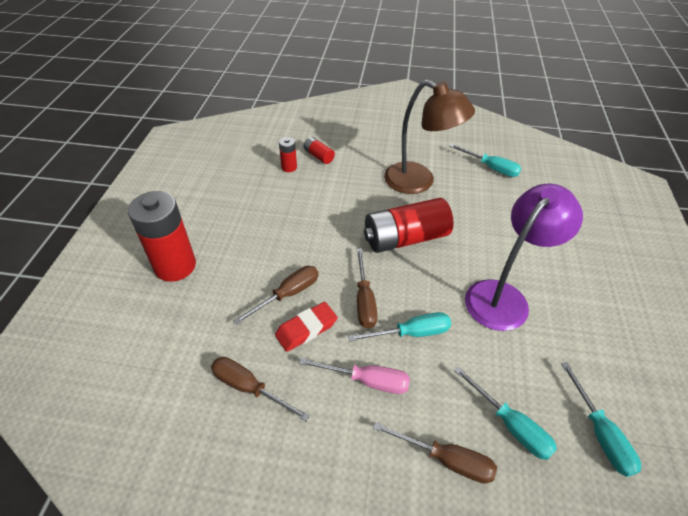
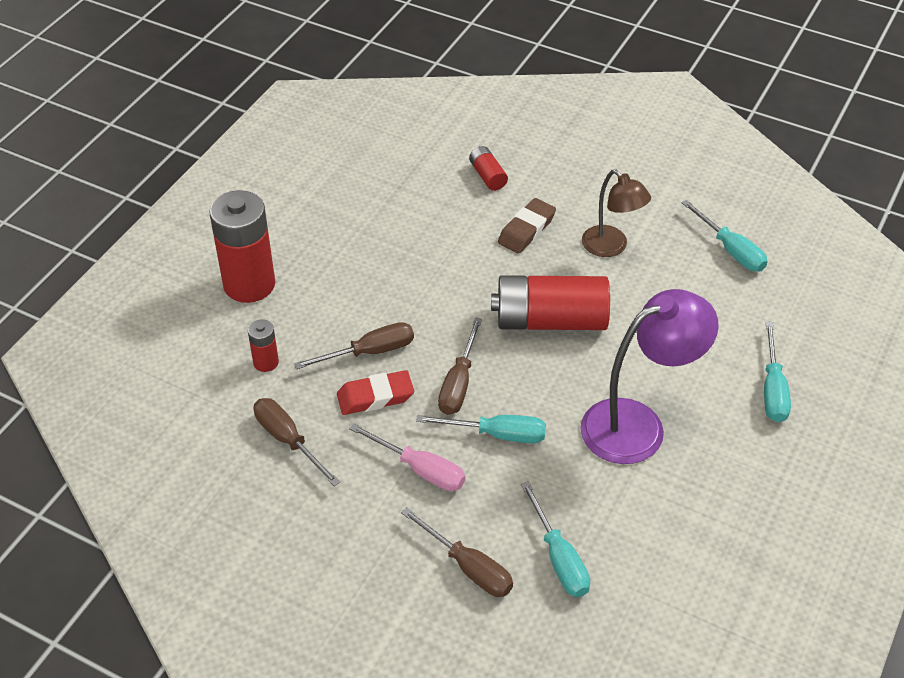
camera: 20 degrees right, 0 degrees up
red battery [279,137,297,172] -> red battery moved to [248,319,279,372]
brown lamp [384,80,475,194] -> brown lamp [582,169,651,257], size x0.62
turquoise screwdriver [561,362,641,477] -> turquoise screwdriver moved to [764,322,791,422]
none -> brown eraser [498,198,556,253]

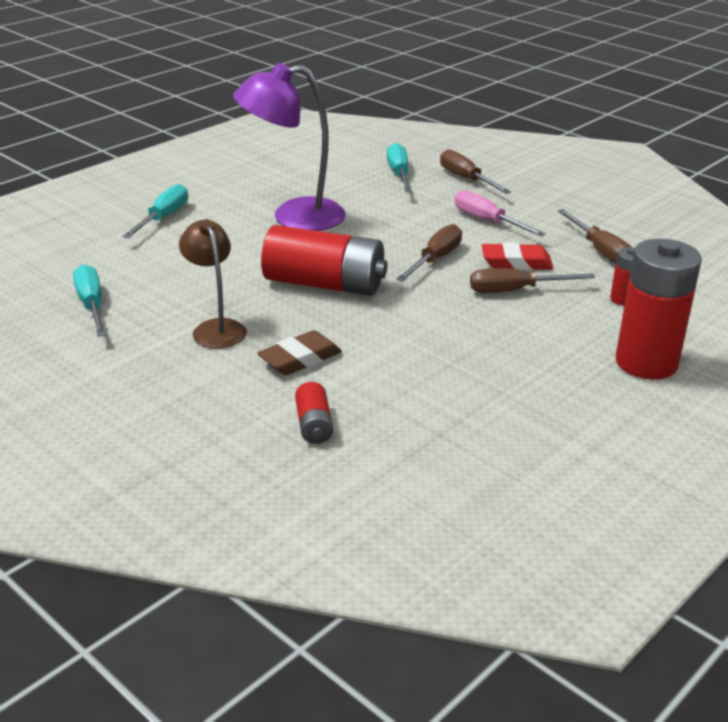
camera: 165 degrees left, 15 degrees down
turquoise screwdriver [416,415,546,443] -> none

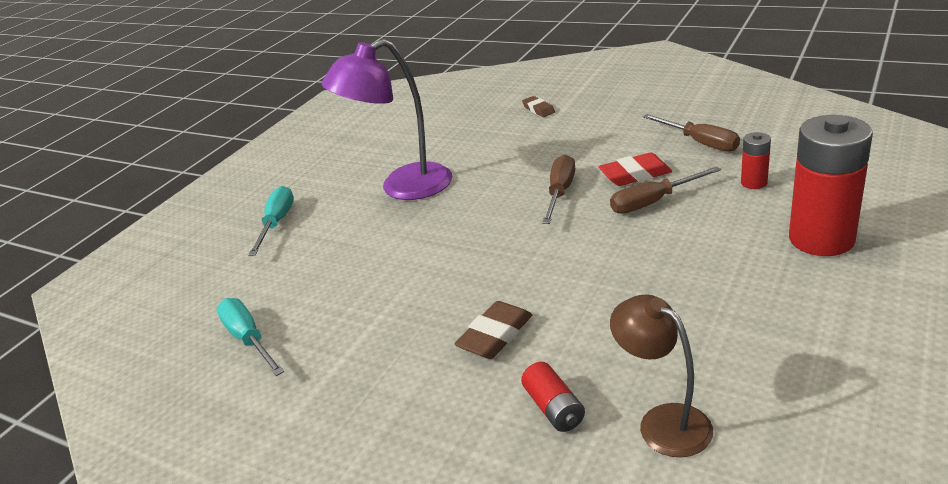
camera: 10 degrees left, 0 degrees up
brown lamp [179,219,247,348] -> brown lamp moved to [610,295,713,457]
red battery [261,225,387,296] -> none
turquoise screwdriver [387,143,412,192] -> none
brown screwdriver [440,149,511,194] -> brown eraser [522,96,555,117]
pink screwdriver [455,190,546,237] -> none

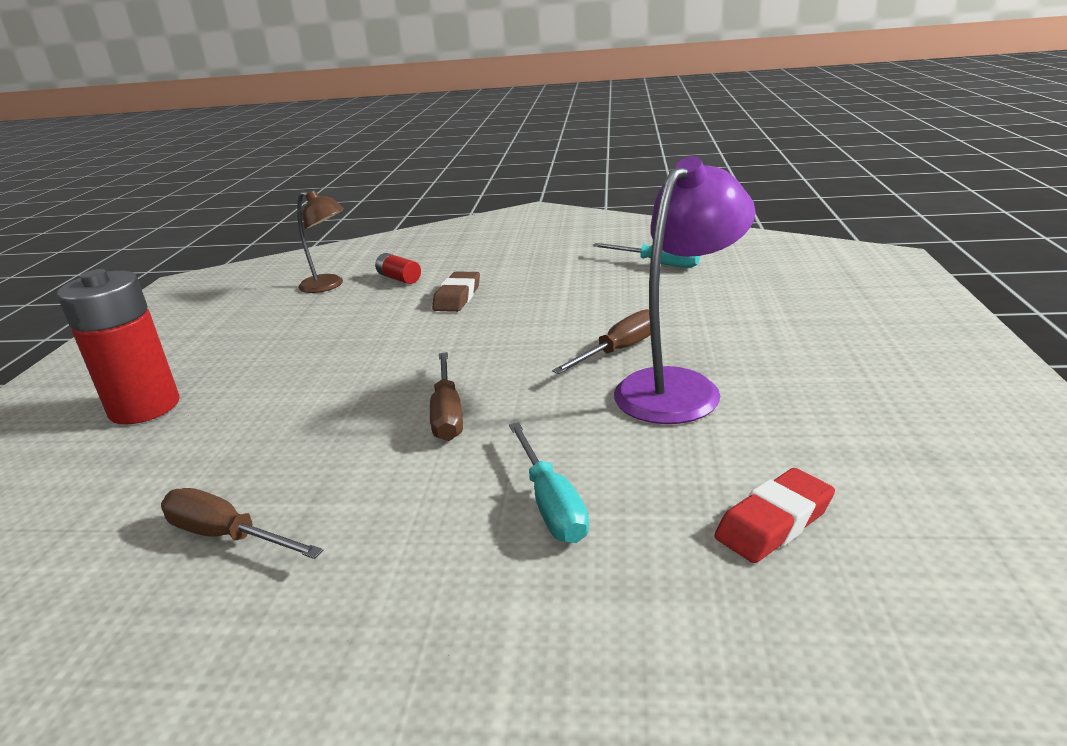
camera: 155 degrees right, 5 degrees down
turquoise screwdriver [248,186,294,256] -> turquoise screwdriver moved to [509,422,589,543]
brown eraser [522,96,555,117] -> none
red eraser [599,153,672,186] -> red eraser moved to [714,468,835,563]
brown screwdriver [610,166,721,214] -> brown screwdriver moved to [552,309,651,374]
red battery [741,132,771,189] -> none

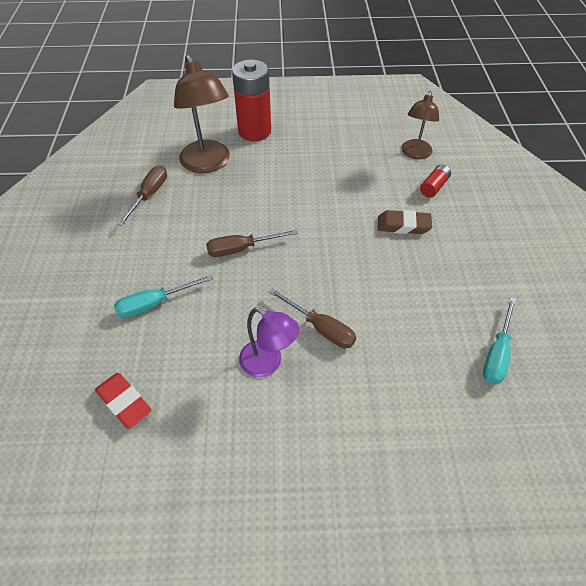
camera: 80 degrees right, 25 degrees up
purple lamp [614,156,756,424] -> purple lamp [239,308,299,377], size x0.62
none -> brown lamp [174,54,230,173]

